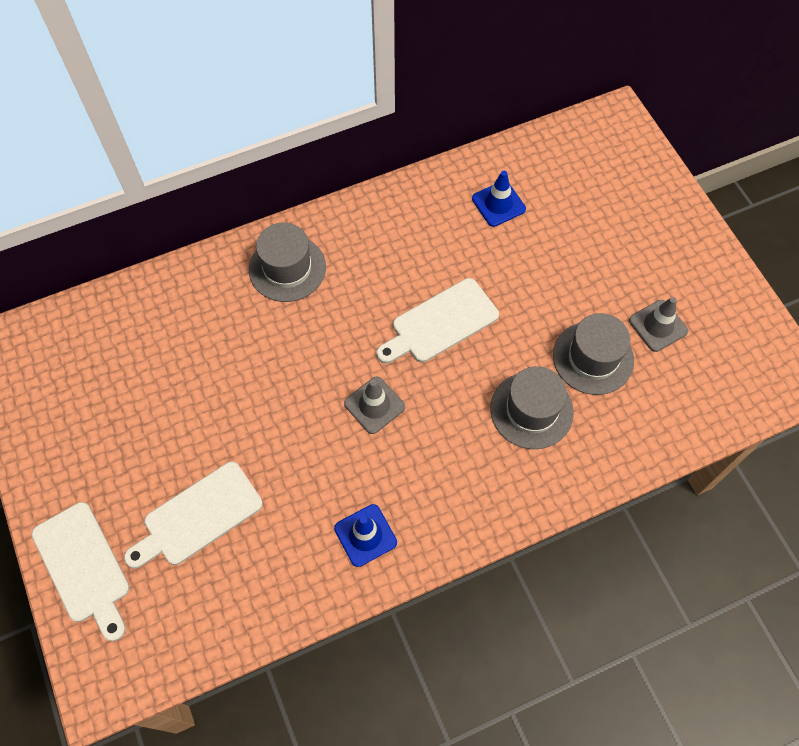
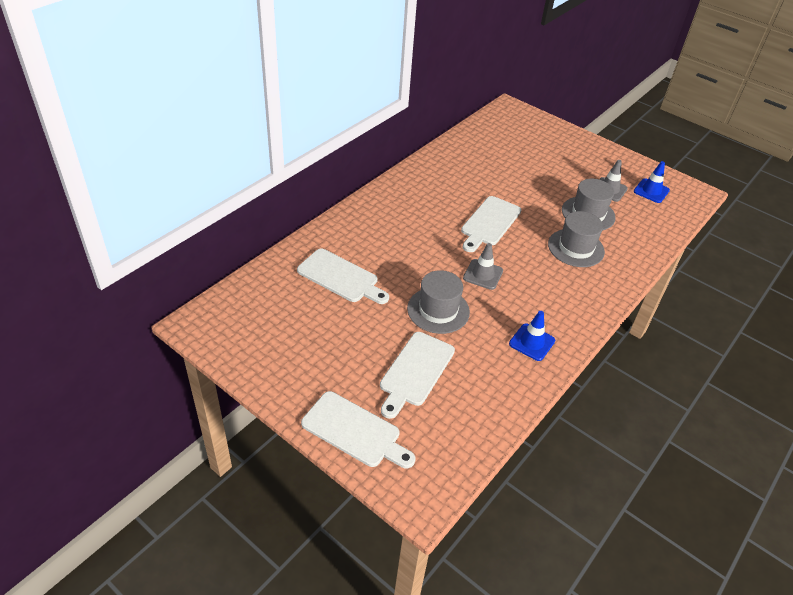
camera: 30 degrees left, 20 degrees down
grey hat [249,223,326,302] -> grey hat moved to [407,270,470,334]
blue traffic cone [472,171,526,227] -> blue traffic cone moved to [634,161,670,203]
none -> white cutting board [297,249,389,304]

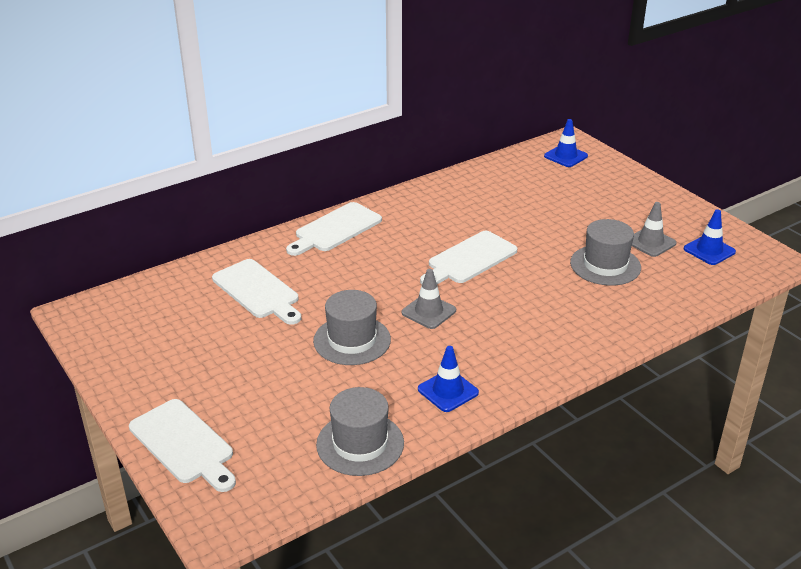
camera: 20 degrees right, 10 degrees down
white cutting board [380,332,455,419] -> white cutting board moved to [286,202,382,256]
grey hat [548,211,605,267] -> grey hat moved to [316,387,404,476]
none -> blue traffic cone [544,119,588,167]

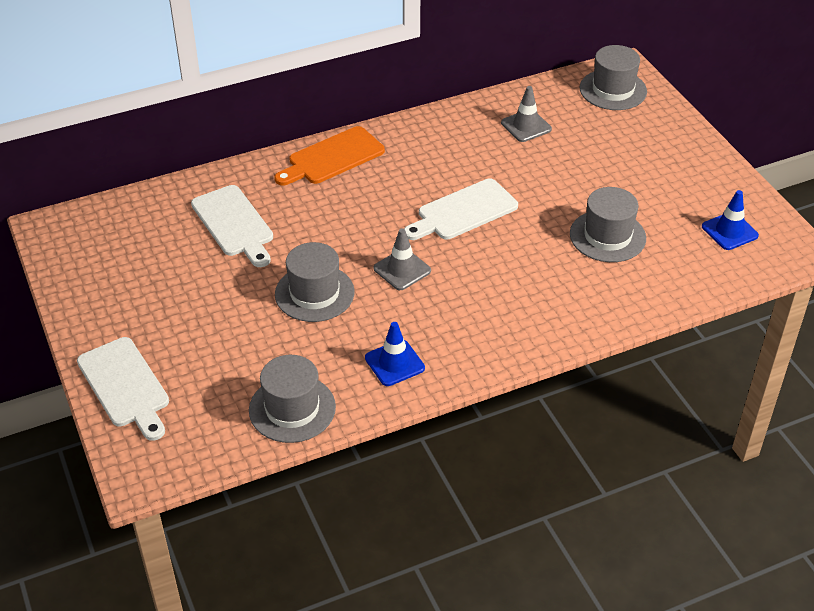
camera: 10 degrees right, 10 degrees up
white cutting board [286,202,382,256] -> orange cutting board [274,126,385,185]
blue traffic cone [544,119,588,167] -> grey hat [580,45,647,110]
grey traffic cone [632,202,677,257] -> grey traffic cone moved to [501,86,552,142]

